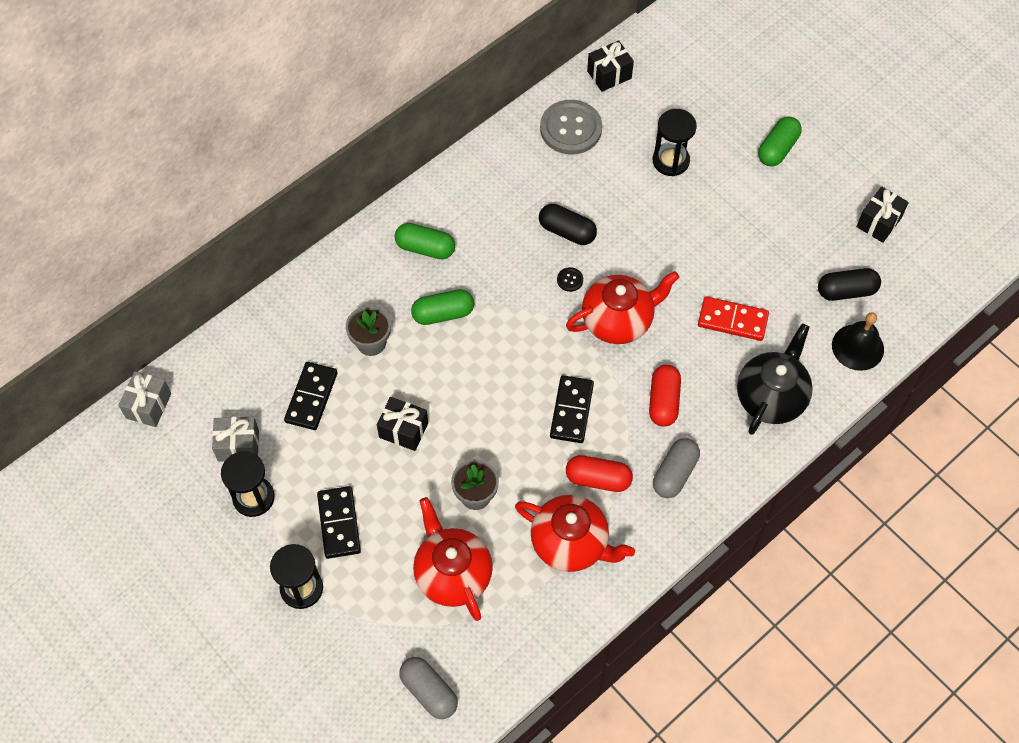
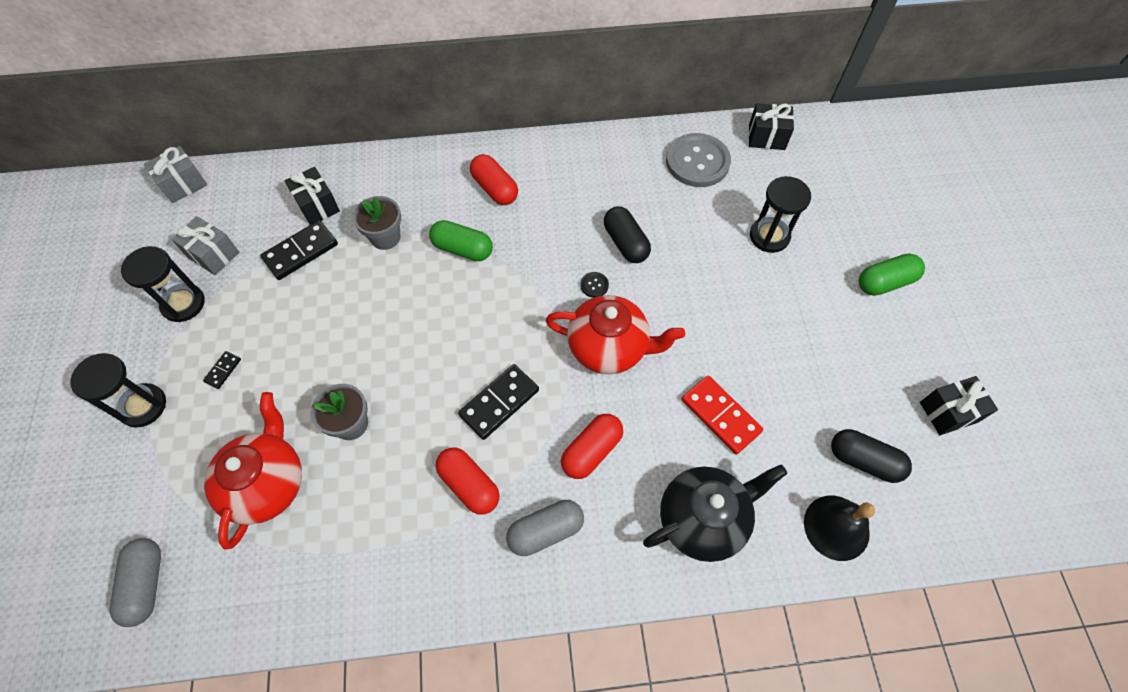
camera: 35 degrees right, 0 degrees up
black domino [317,486,361,559] -> black domino [203,351,241,389], size x0.49
black gift [377,397,428,451] -> black gift moved to [285,167,340,225]
green capsule [395,223,455,260] -> red capsule [470,154,518,205]
red teapot [515,495,635,572] -> none

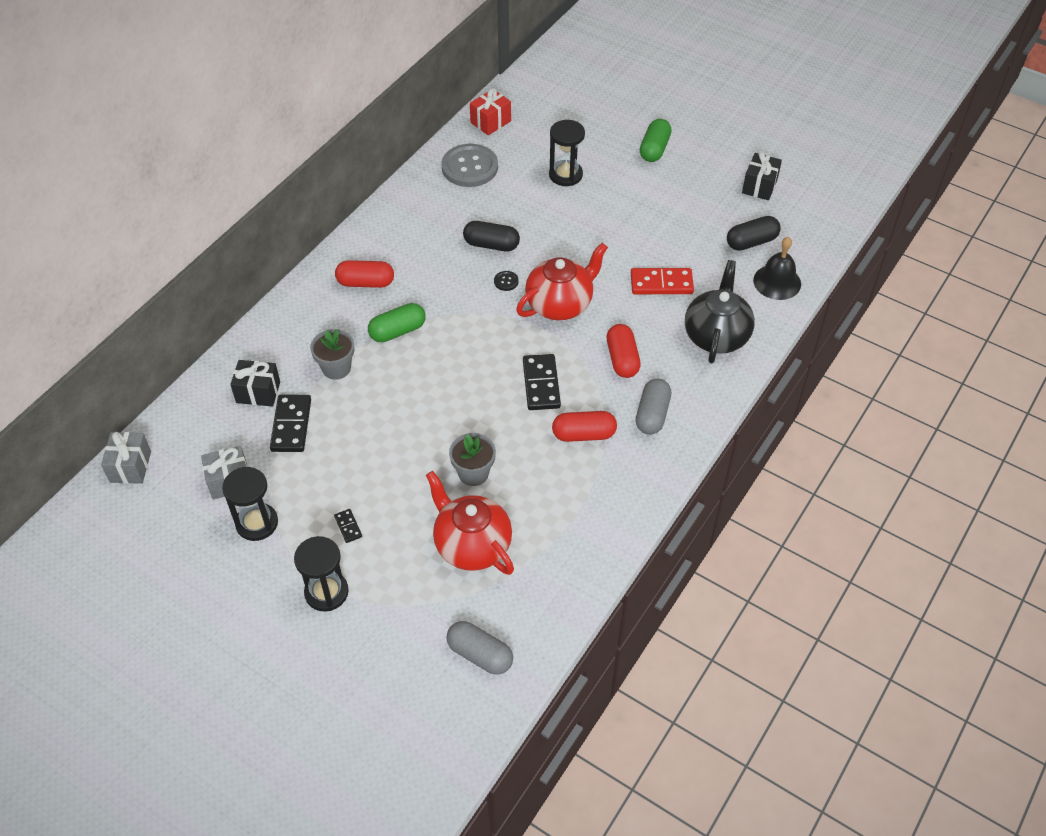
camera: 50 degrees left, 10 degrees down
black gift [749,103,794,150] -> red gift [470,88,511,135]

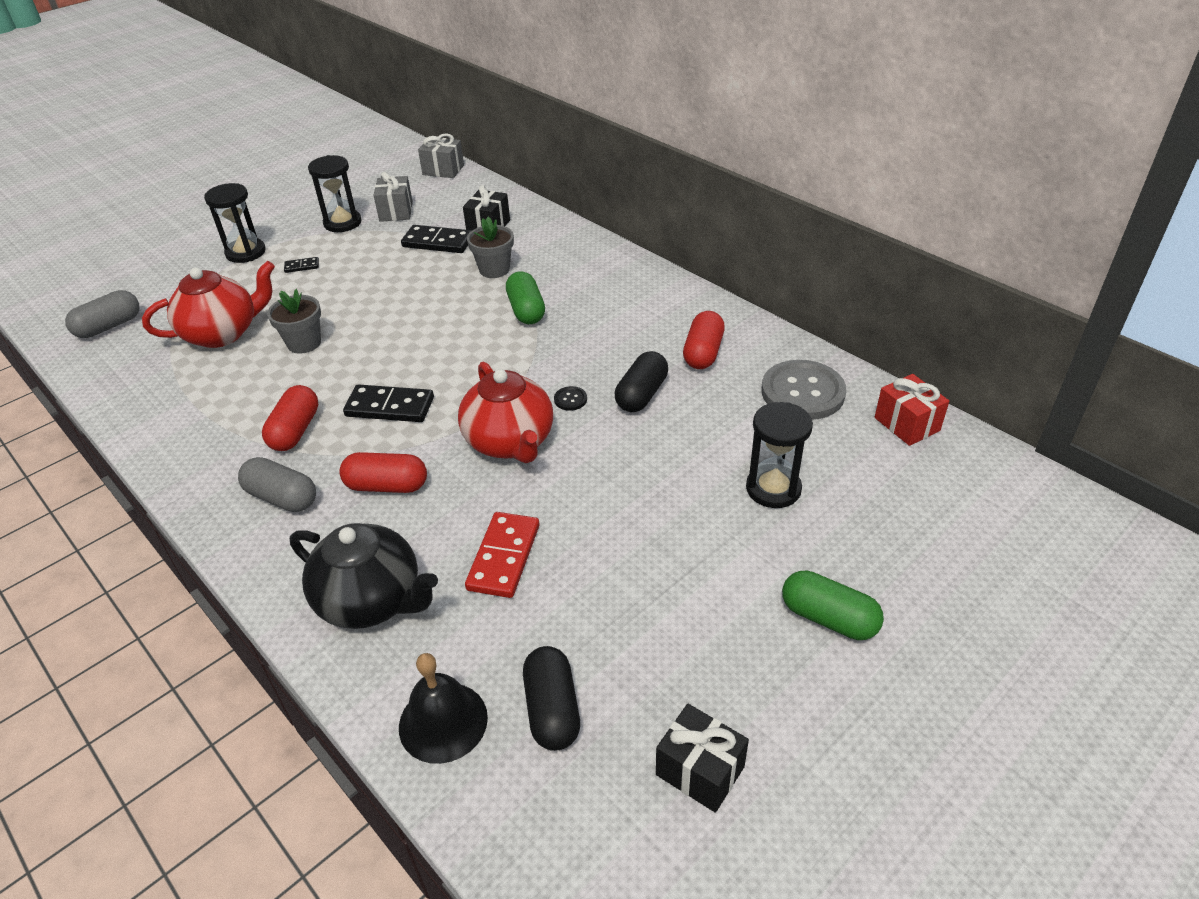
camera: 105 degrees right, 10 degrees down
red capsule [335,260,394,288] -> red capsule moved to [683,311,725,369]

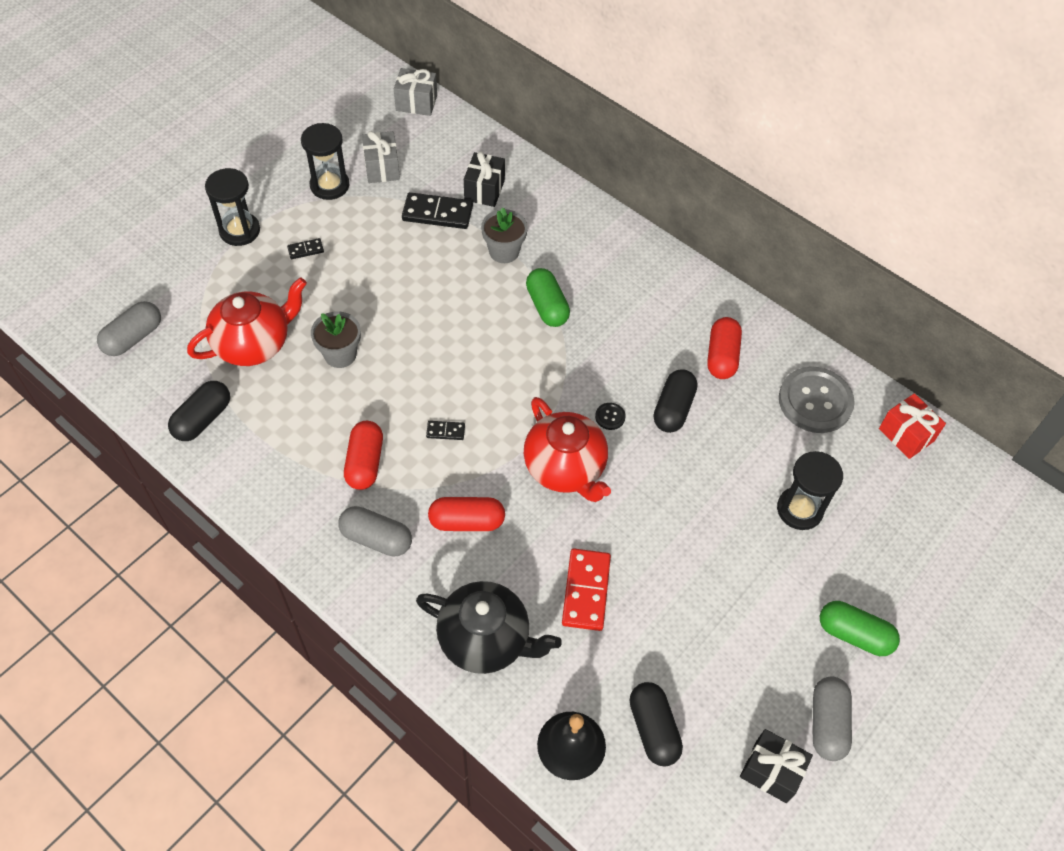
camera: 10 degrees left, 15 degrees up
black domino [343,384,434,422] -> black domino [426,421,465,440], size x0.49
none -> black capsule [168,381,230,441]
none -> grey capsule [813,676,852,761]

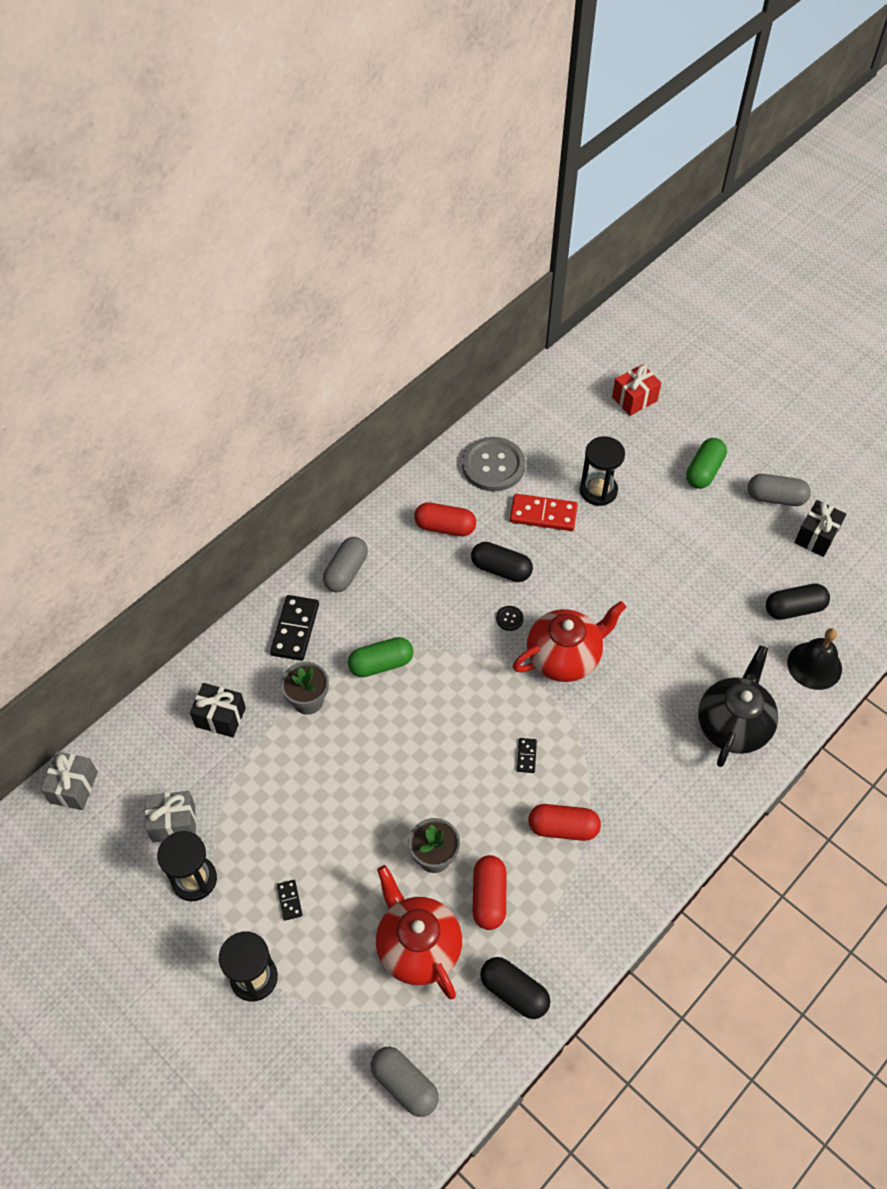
camera: 85 degrees left, 0 degrees up
grey capsule [338,506,412,556] -> grey capsule moved to [323,537,368,593]
black domino [402,192,473,229] -> black domino moved to [270,595,319,661]
red capsule [428,497,505,531] -> red capsule moved to [473,855,506,930]
red domino [562,549,611,631] -> red domino moved to [510,494,578,531]
red gift [879,393,946,459] -> red gift moved to [612,364,661,416]

